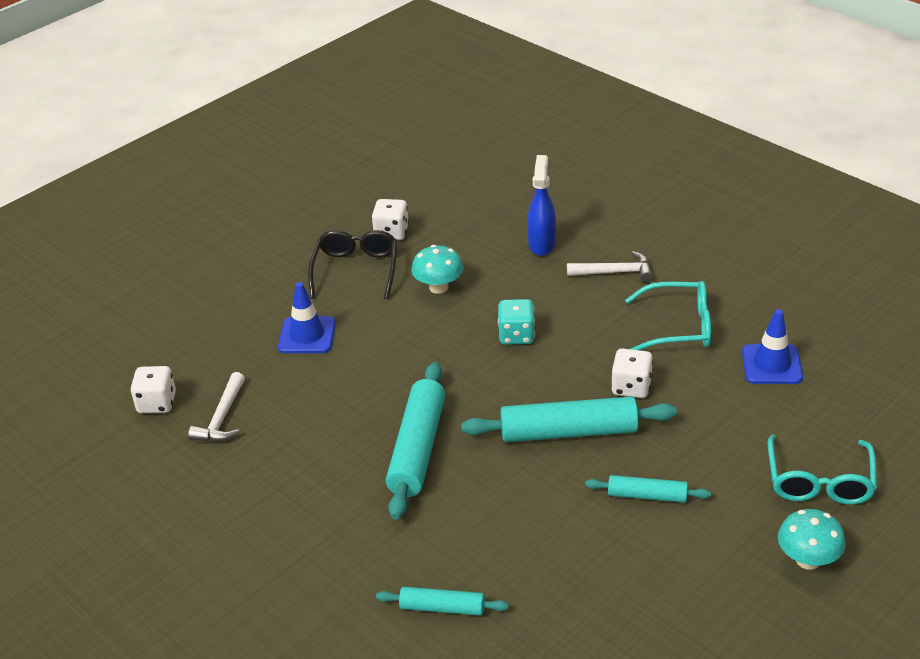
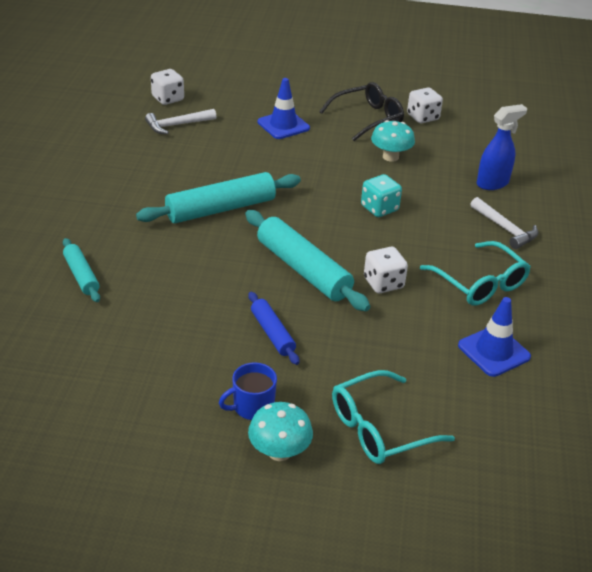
camera: 50 degrees right, 0 degrees up
turquoise rolling pin [585,475,711,503] -> blue rolling pin [248,292,299,365]
none -> blue mug [219,362,277,420]

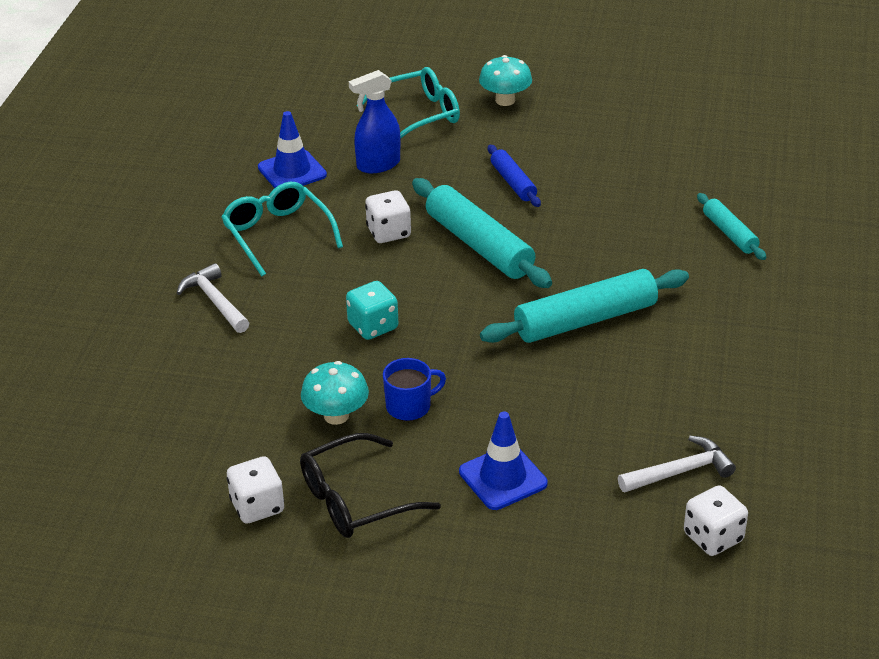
camera: 175 degrees left, 0 degrees up
blue mug [219,362,277,420] -> blue mug moved to [383,358,446,421]
blue spray bottle [477,104,527,190] -> blue spray bottle moved to [349,70,401,173]

